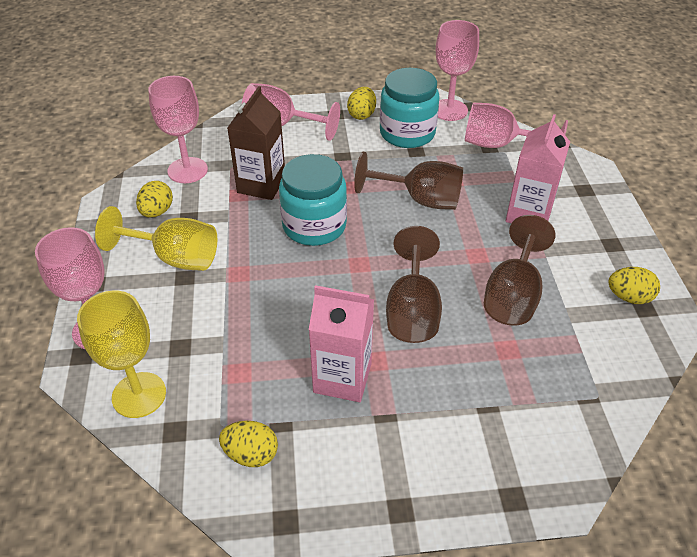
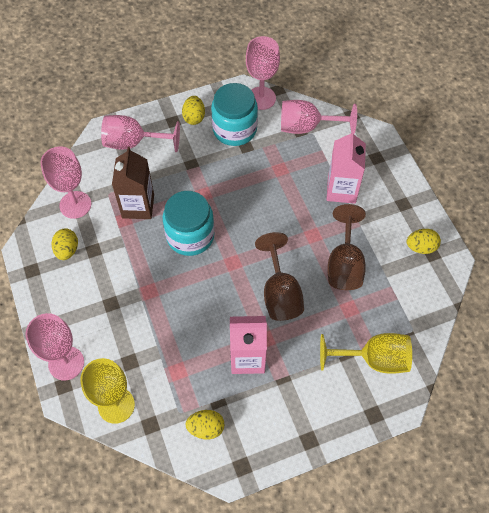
camera: 15 degrees left, 15 degrees up
yellow goblet [95,206,217,271] -> yellow goblet moved to [320,333,412,374]
brown goblet [354,152,463,210] -> none

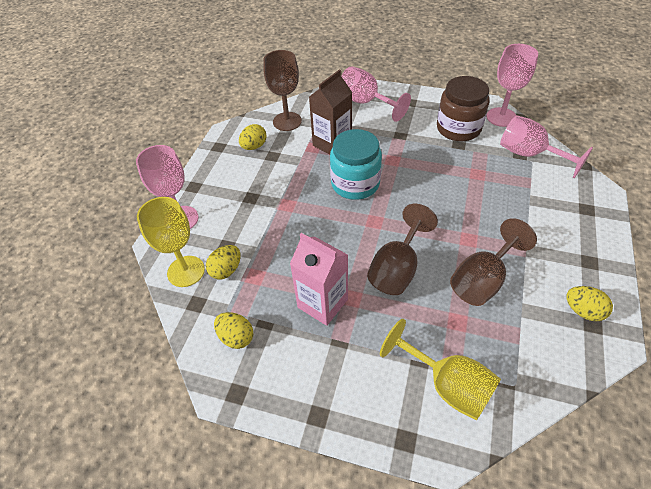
camera: 40 degrees right, 10 degrees down
pink goblet [41,147,91,219] -> brown goblet [263,50,302,131]
yellow egg [182,96,205,125] -> yellow egg moved to [206,245,240,279]
turquoise jar [211,83,258,146] -> brown jar [437,76,489,141]
pink carton [327,130,366,204] -> none

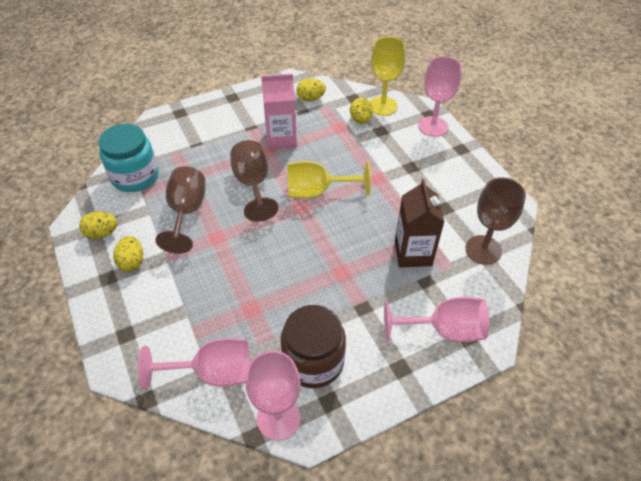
camera: 135 degrees right, 0 degrees up
yellow egg [239,124,267,150] -> yellow egg moved to [113,236,143,272]
turquoise jar [330,129,382,200] -> turquoise jar moved to [98,124,159,192]
yellow goblet [380,319,501,420] -> yellow goblet moved to [288,161,371,199]

